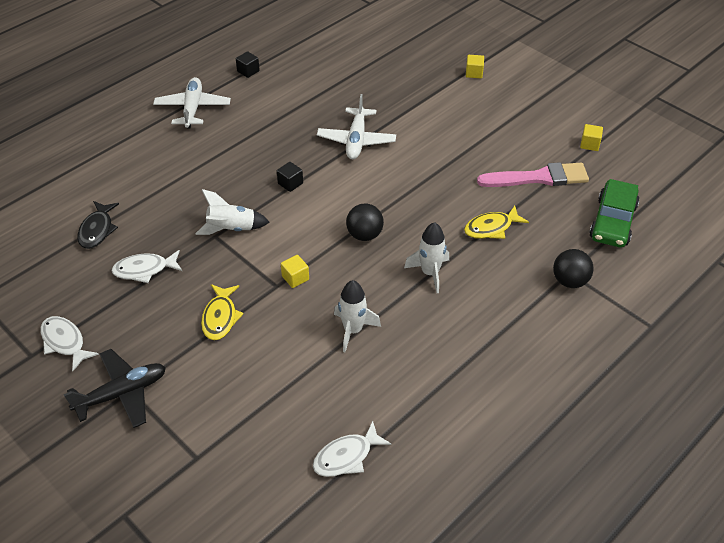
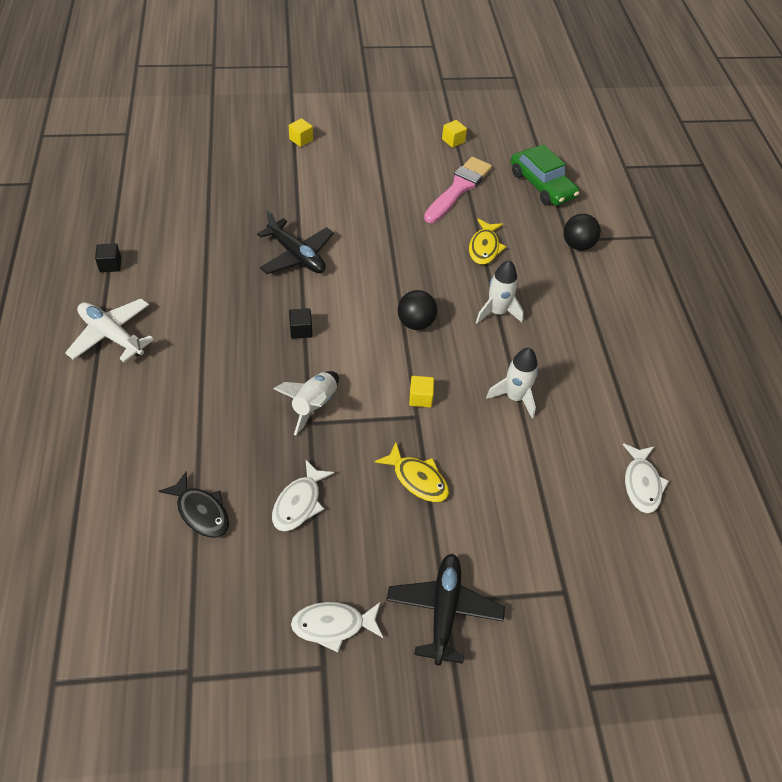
camera: 55 degrees left, 5 degrees up
white plane [317,94,396,159] -> black plane [257,210,334,274]

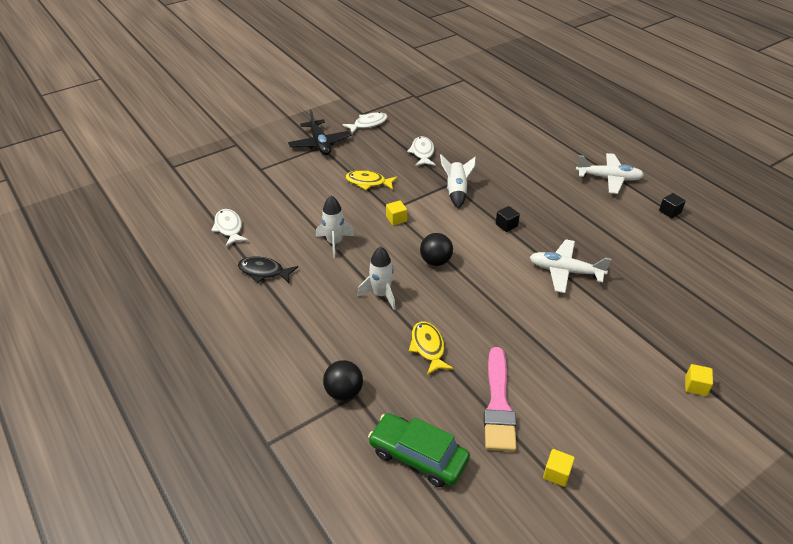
camera: 155 degrees right, 10 degrees down
black fish [159,472,229,538] -> black fish moved to [238,256,298,283]
black plane [257,210,334,274] -> white plane [530,239,611,293]

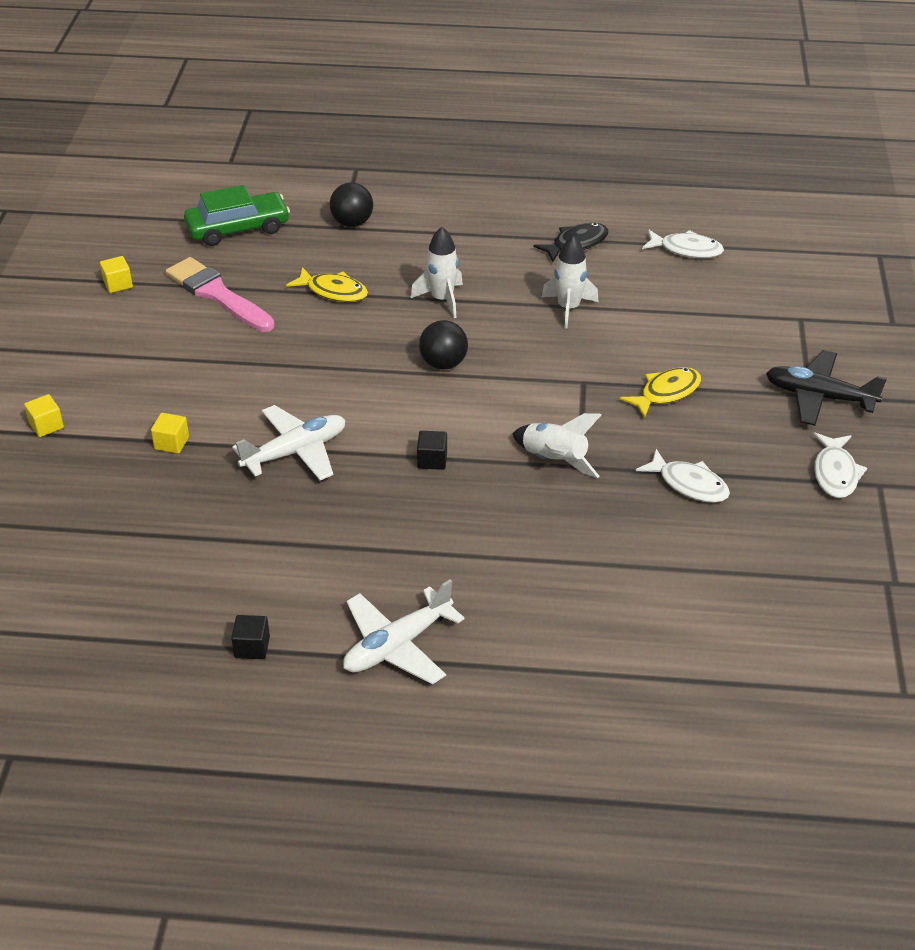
camera: 130 degrees right, 0 degrees up
yellow cube [386,200,407,226] -> yellow cube moved to [151,413,189,454]

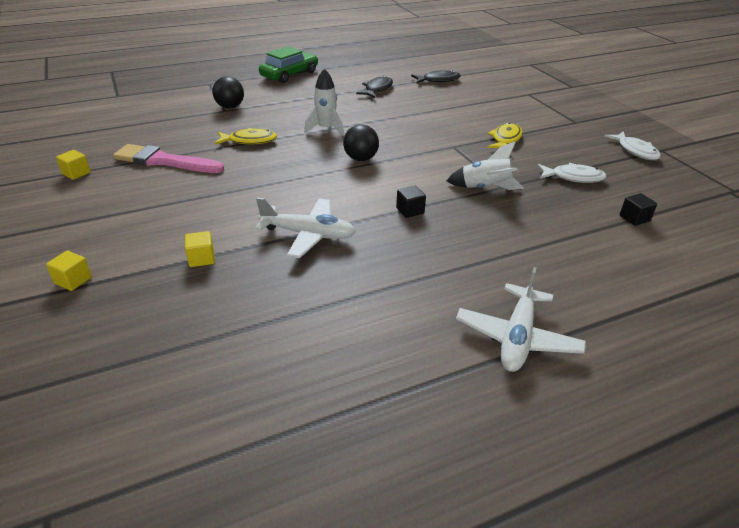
camera: 30 degrees left, 5 degrees down
green car [184,185,290,246] -> green car moved to [259,46,318,83]
black cube [231,615,270,659] -> black cube moved to [620,193,657,226]
white plane [232,405,346,480] -> white plane turned 75 degrees clockwise [255,197,356,258]
white rocket [542,235,599,329] -> none
white fish [642,230,724,258] -> black fish [411,70,461,83]
black plane [766,350,887,426] -> none

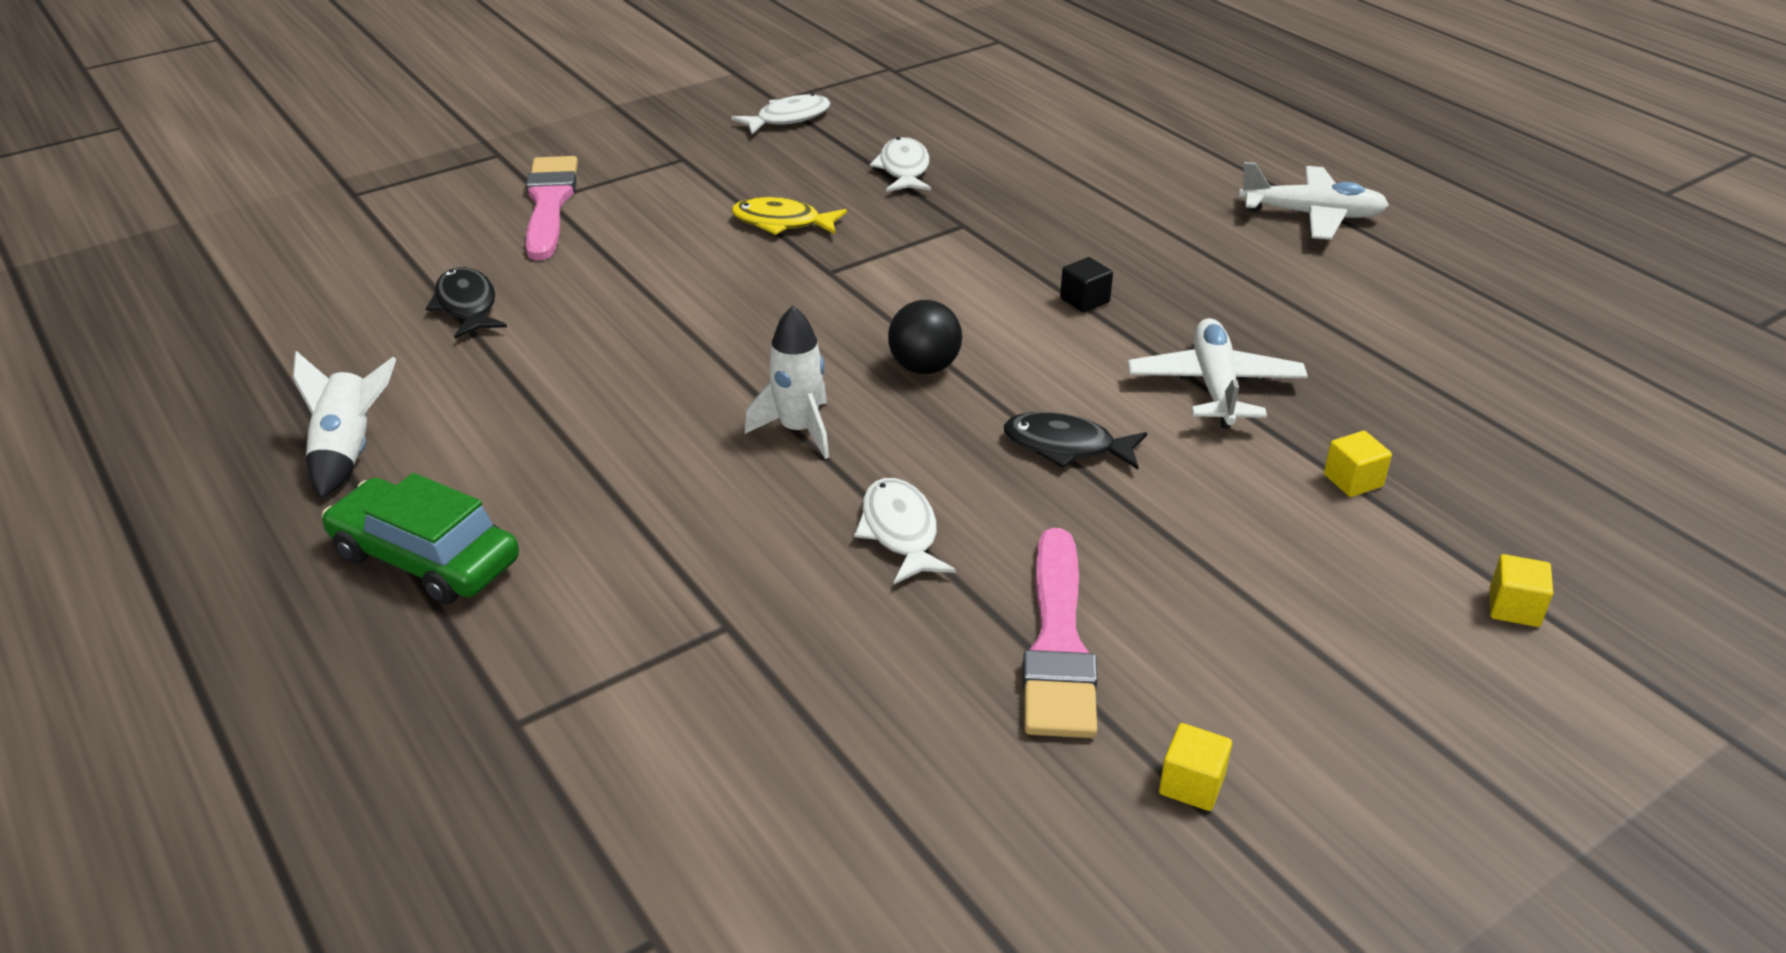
camera: 100 degrees left, 0 degrees up
black ball [212,76,244,108] -> none
yellow fish [214,128,277,145] -> white fish [854,478,956,584]
black fish [356,76,393,98] -> black fish moved to [1004,412,1147,470]
white rocket [447,142,523,190] -> white rocket moved to [293,351,396,499]
black cube [620,193,657,226] -> none
none -> pink brush [526,156,578,260]

